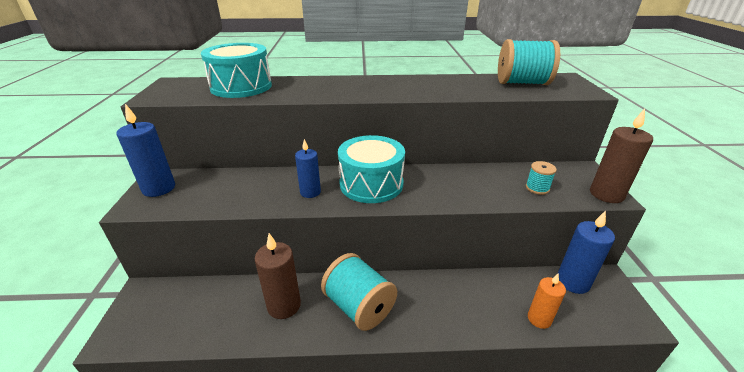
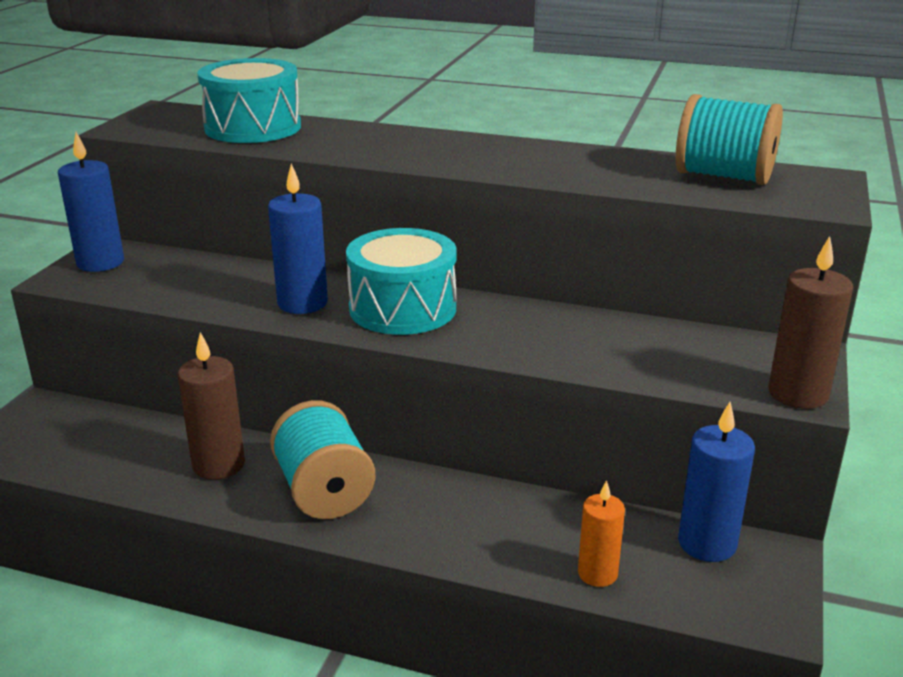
camera: 20 degrees right, 5 degrees down
blue candle [295,139,321,198] -> blue candle [268,163,328,314], size x1.51
turquoise spool [526,161,557,195] -> none

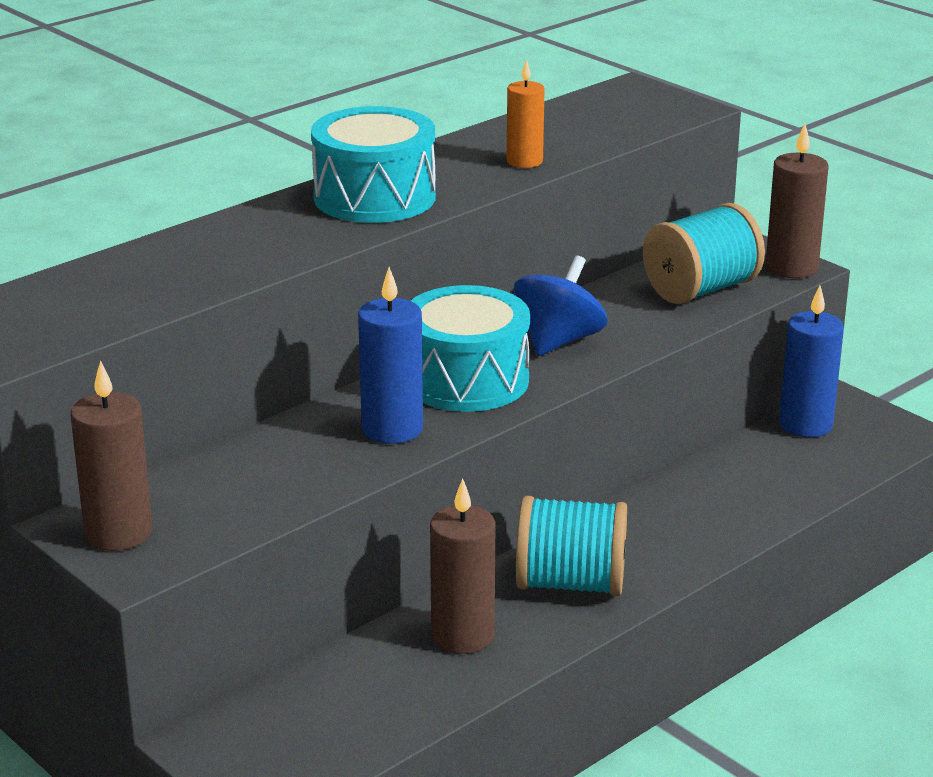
camera: 60 degrees left, 0 degrees up
blue candle [58,132,124,272] -> brown candle [71,360,152,551]
turquoise drum [197,58,301,143] -> turquoise drum moved to [311,106,436,223]
orange candle [578,480,625,587] -> orange candle moved to [507,59,545,168]
turquoise spool [676,94,783,185] -> turquoise spool moved to [643,203,765,304]
none -> blue spinning top [514,255,607,356]

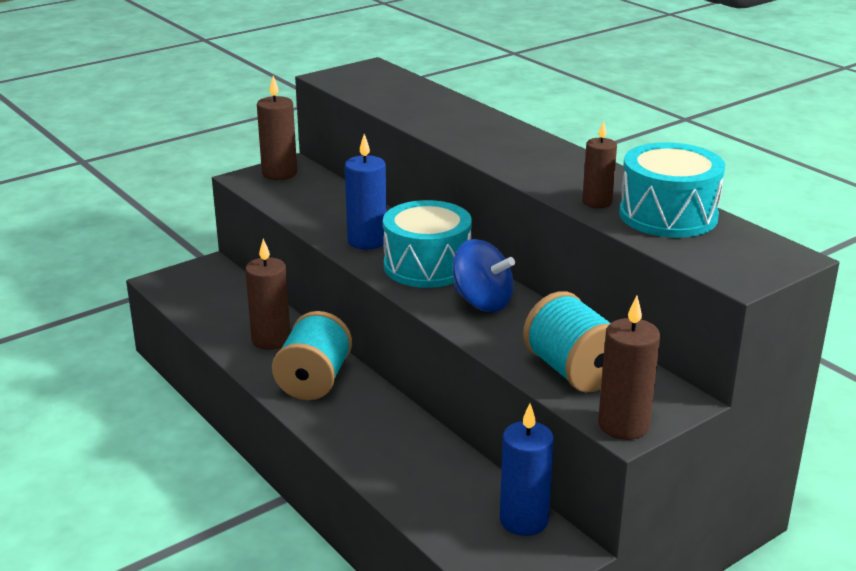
camera: 95 degrees right, 0 degrees up
turquoise drum [311,106,436,223] -> turquoise drum moved to [619,142,725,238]
orange candle [507,59,545,168] -> brown candle [582,121,617,208]

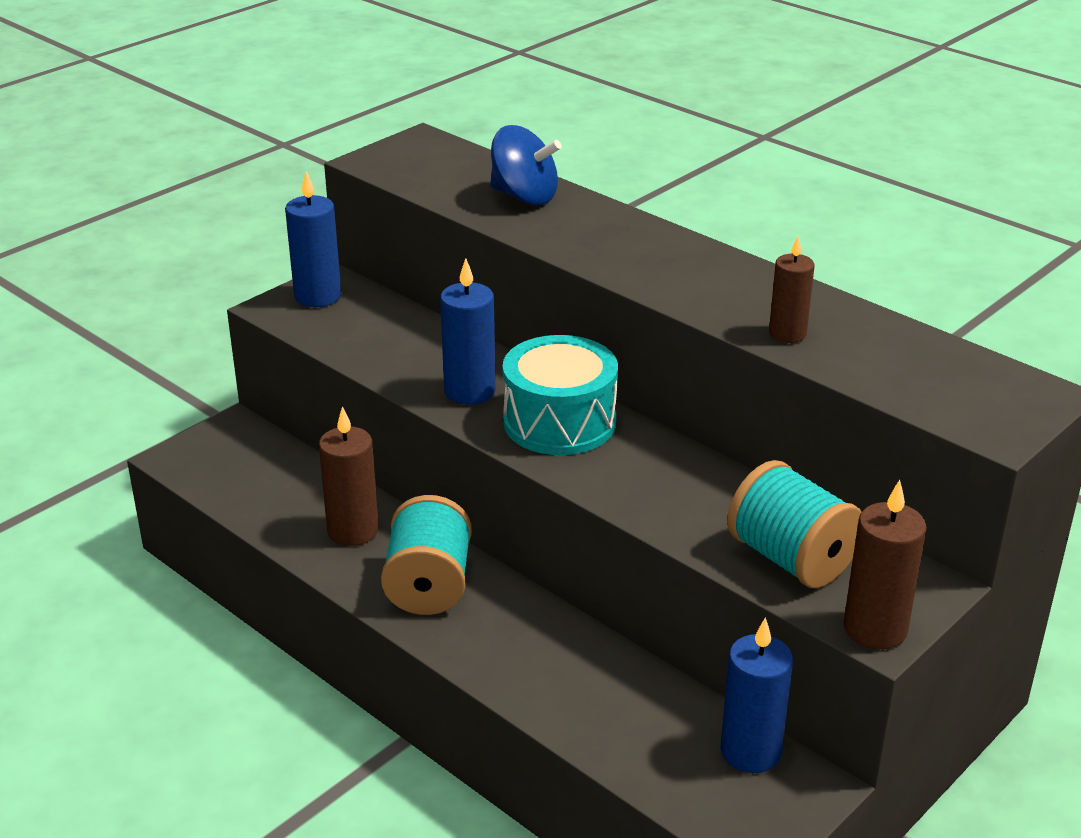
camera: 10 degrees left, 5 degrees up
brown candle [257,76,297,180] -> blue candle [285,171,341,307]
blue spinning top [453,239,515,312] -> blue spinning top moved to [490,125,562,205]
turquoise drum [619,142,725,238] -> none

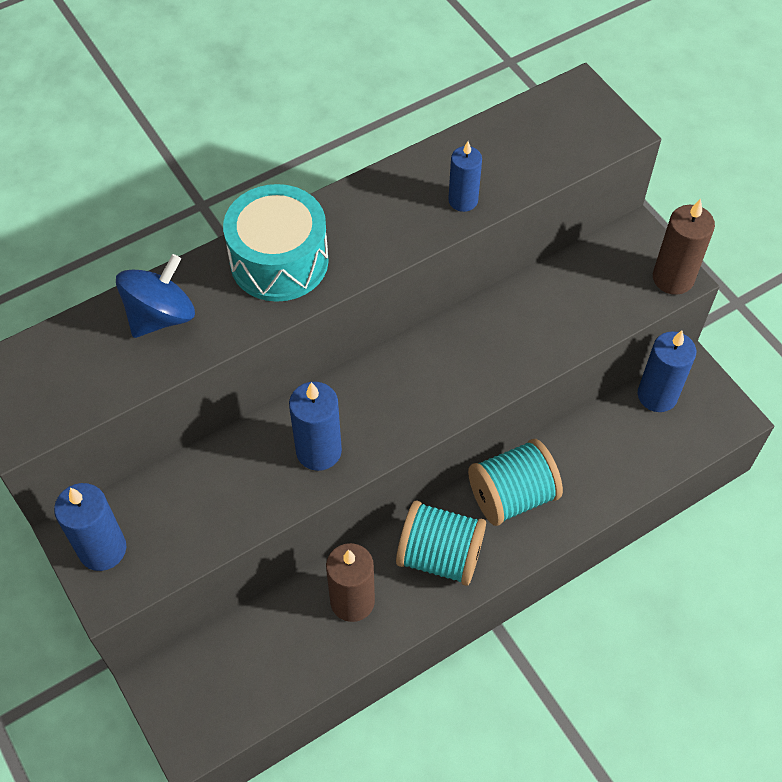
camera: 75 degrees left, 25 degrees up
turquoise drum [503,335,618,455] -> turquoise drum moved to [223,184,329,302]
turquoise spool [727,460,862,588] -> turquoise spool moved to [468,439,563,526]
brown candle [769,236,815,343] -> blue candle [448,141,482,212]

